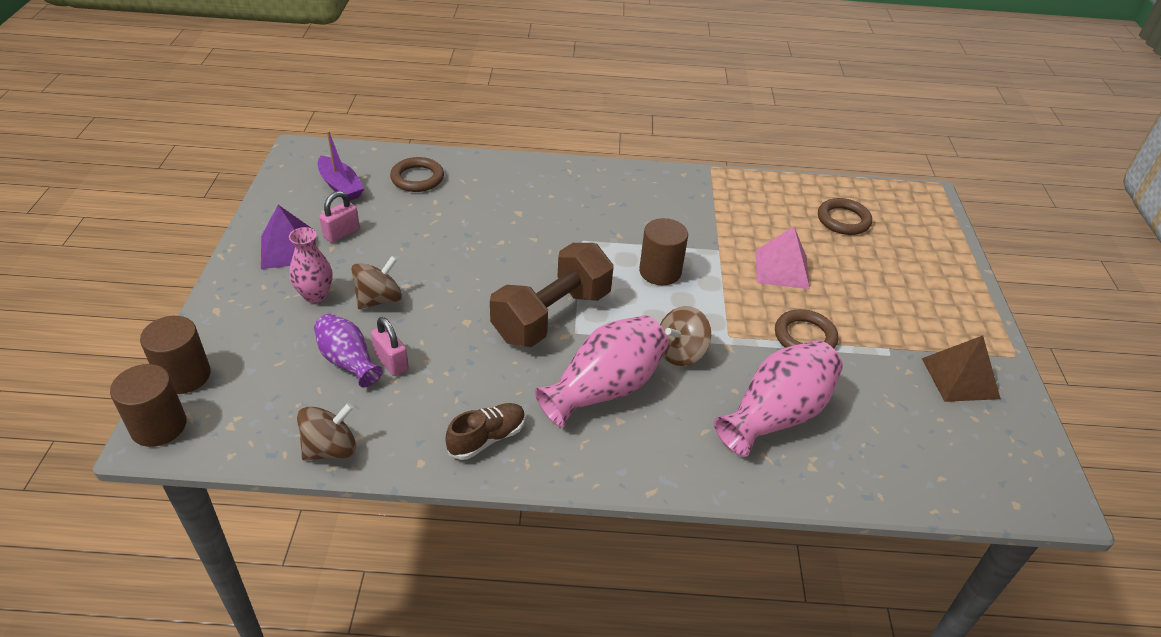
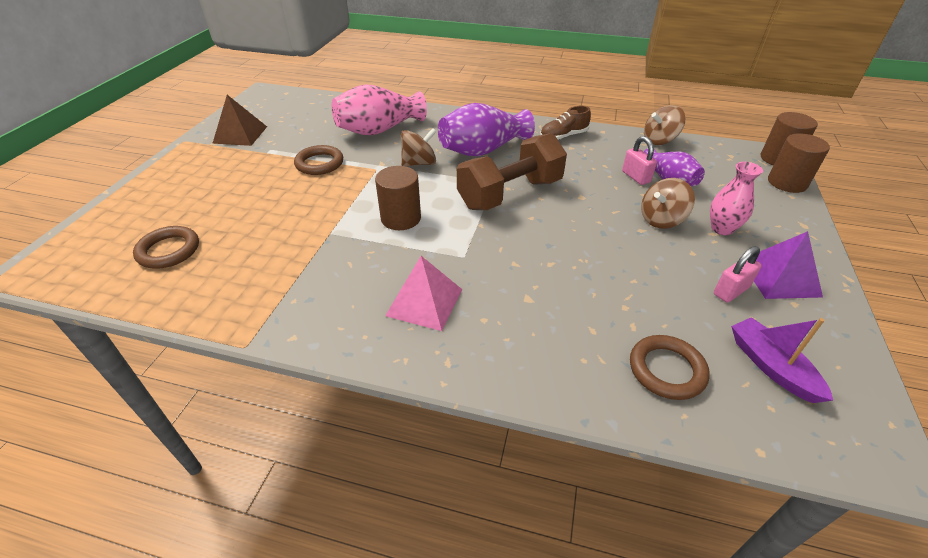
camera: 165 degrees left, 0 degrees up
pink vase [535,315,668,428] -> purple vase [438,103,535,156]
pink pyramid [756,227,810,289] -> pink pyramid moved to [385,256,462,331]

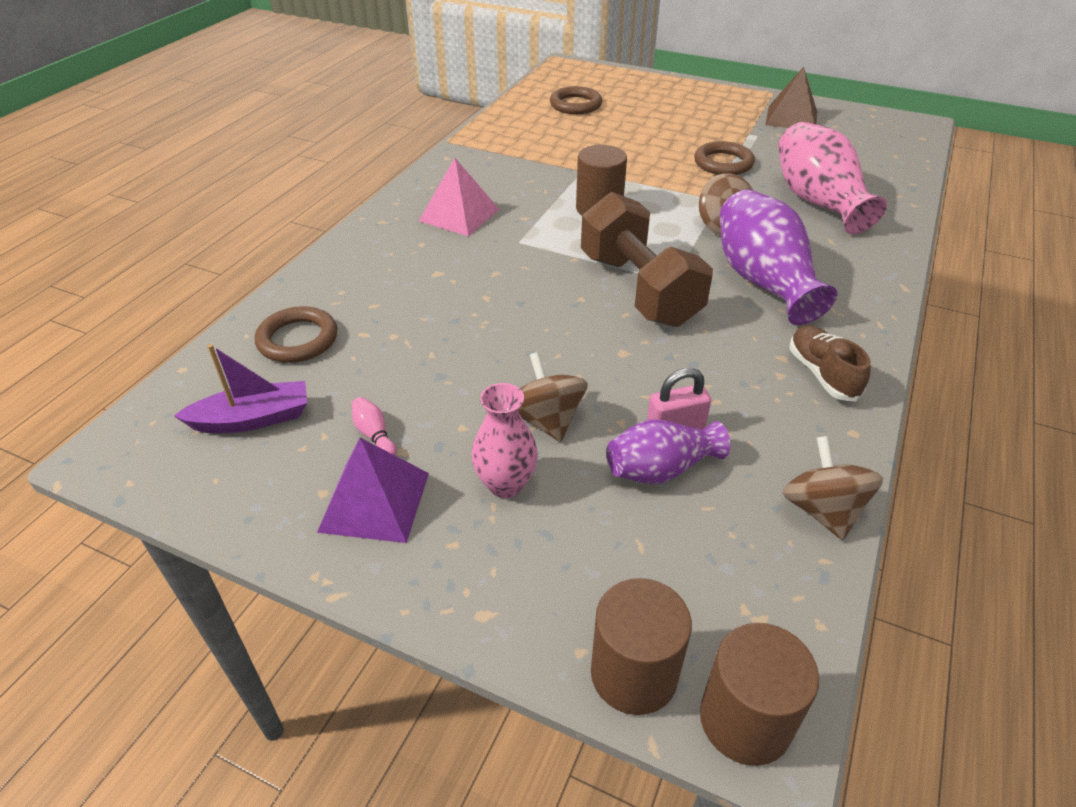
camera: 100 degrees right, 0 degrees up
pink padlock [714,246,762,303] -> pink bowling pin [352,397,397,456]

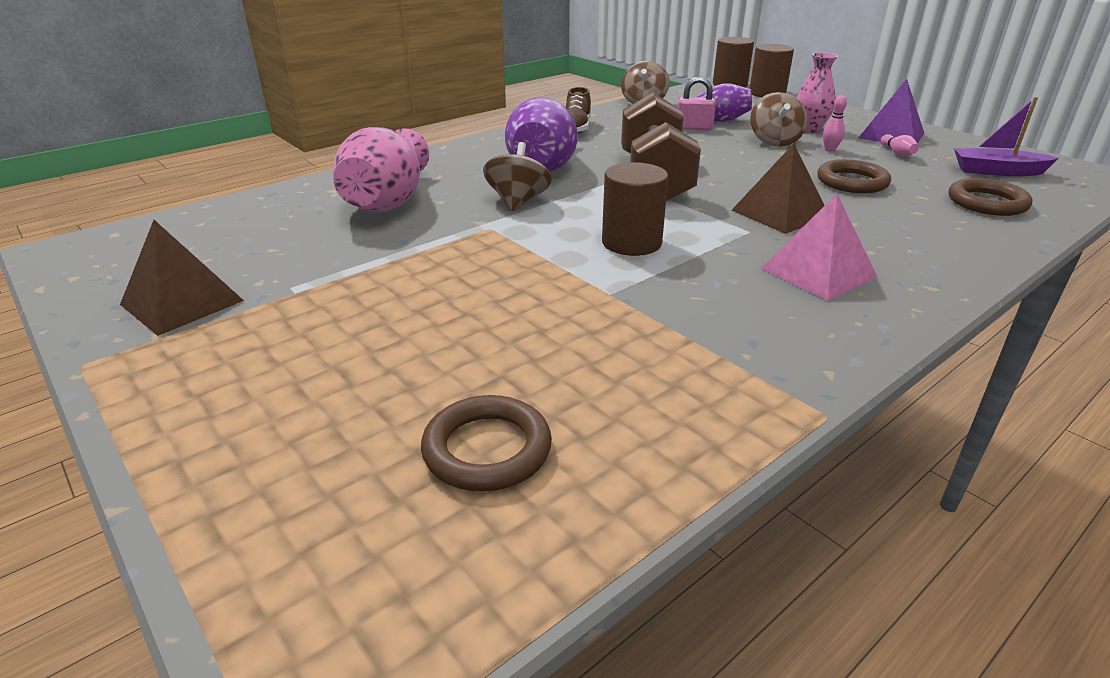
camera: 155 degrees left, 10 degrees down
brown ring [694,141,755,175] -> brown ring moved to [817,159,891,193]
none -> brown pyramid [732,143,825,234]
none -> pink bowling pin [823,95,847,152]

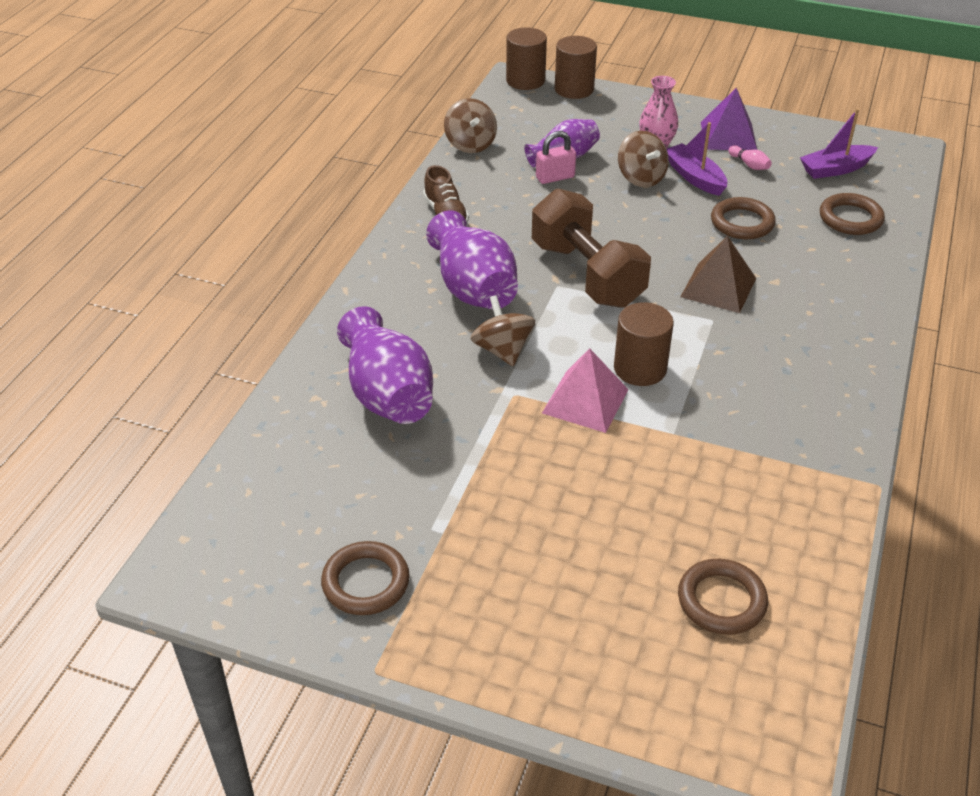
camera: 30 degrees left, 10 degrees up
brown pyramid [120,220,244,336] -> brown ring [321,541,410,615]
pink vase [333,127,429,212] -> purple vase [337,306,433,424]
pink pyramid [761,194,877,301] -> pink pyramid moved to [542,348,629,433]
pink bowling pin [823,95,847,152] -> purple boat [667,122,727,196]

